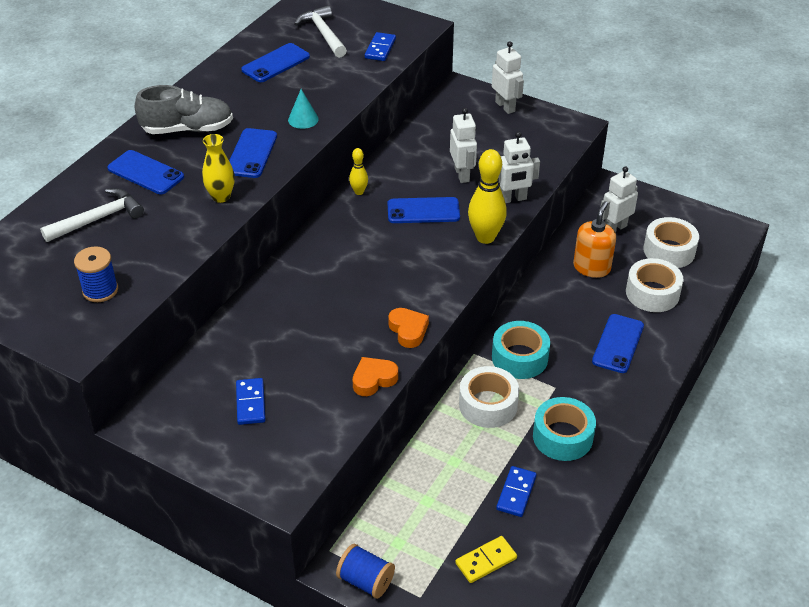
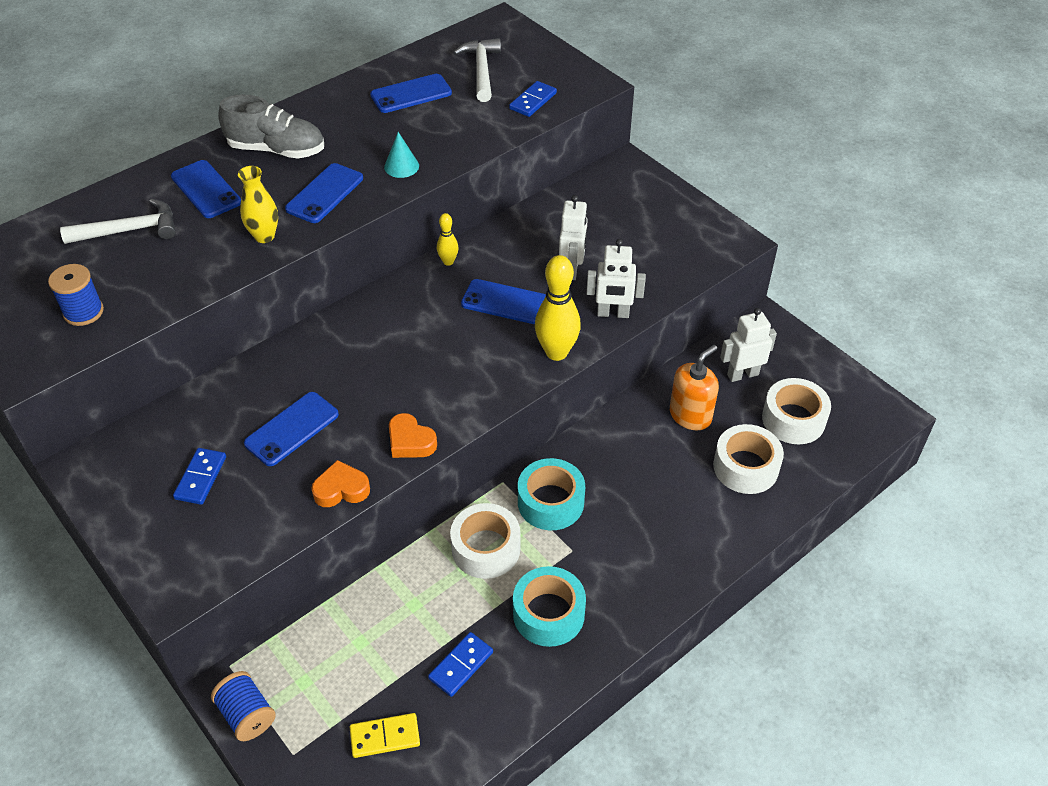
camera: 20 degrees right, 5 degrees up
orange heart [388,308,429,348] -> orange heart turned 135 degrees clockwise [389,413,437,458]
white robot [492,41,524,114] -> none
blue phone [592,314,644,373] -> blue phone moved to [244,392,339,466]

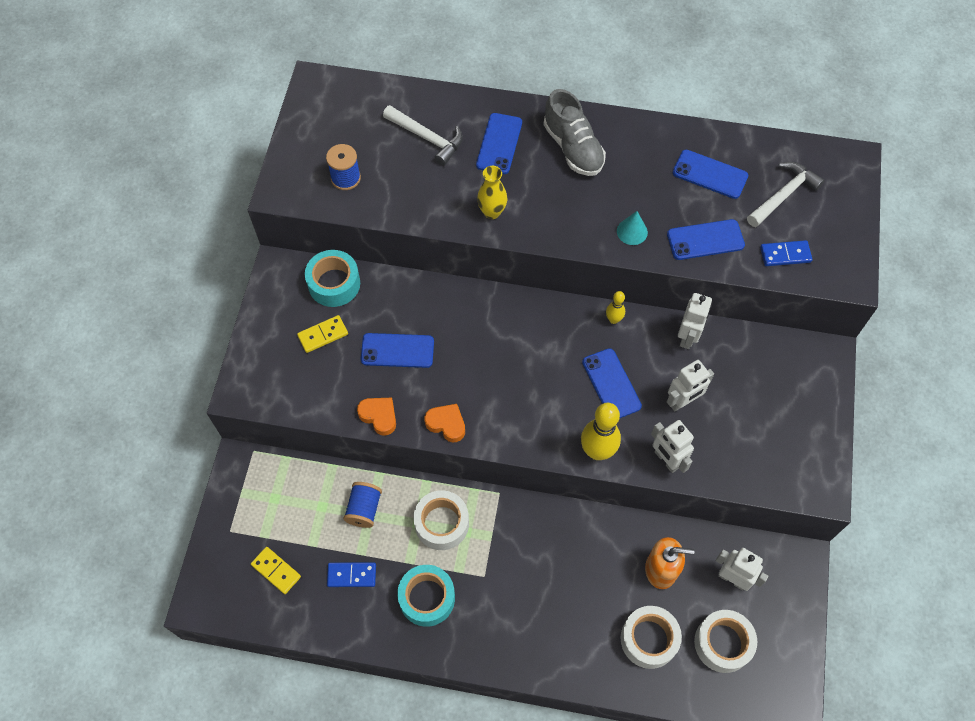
camera: 50 degrees right, 15 degrees up
blue domino [173,448,226,505] -> yellow domino [297,315,348,353]
blue spool [211,671,276,741] -> blue spool moved to [343,482,382,528]
blue phone [285,163,363,223] -> blue phone moved to [667,219,745,260]
orange heart [389,413,437,458] -> orange heart turned 120 degrees clockwise [424,404,465,442]
turquoise tape [518,458,585,530] -> turquoise tape moved to [305,250,360,307]
none -> white robot [678,293,712,349]

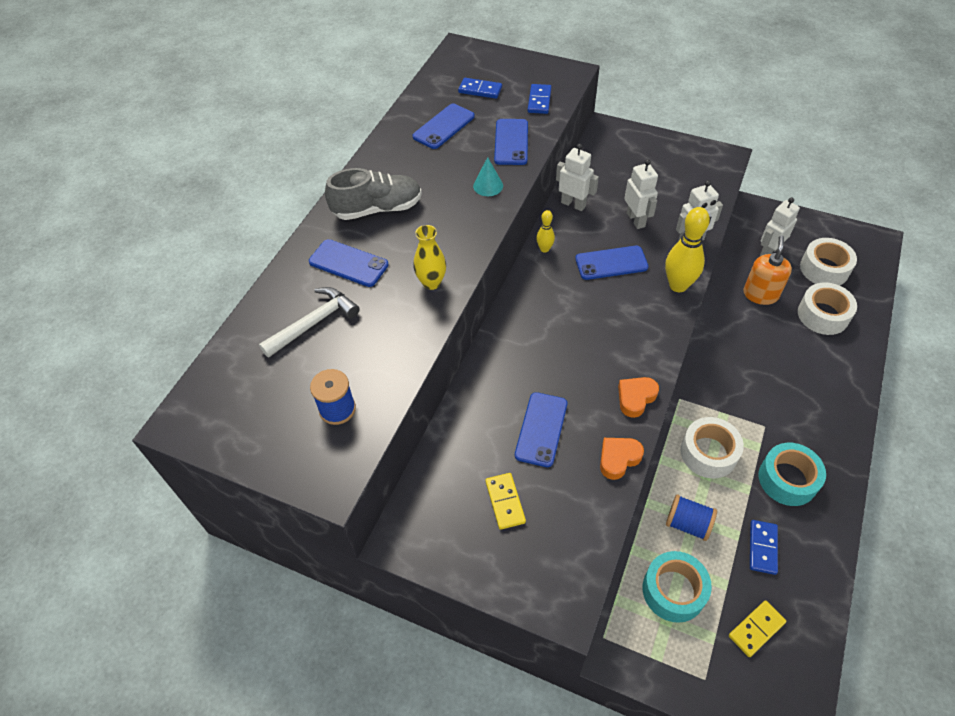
camera: 75 degrees left, 10 degrees down
turquoise tape [305,250,360,307] -> turquoise tape moved to [642,551,712,623]
white hammer [747,162,825,227] -> blue domino [458,78,502,99]

